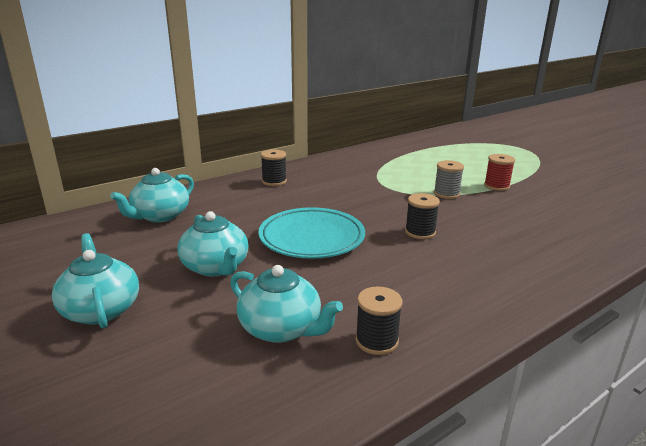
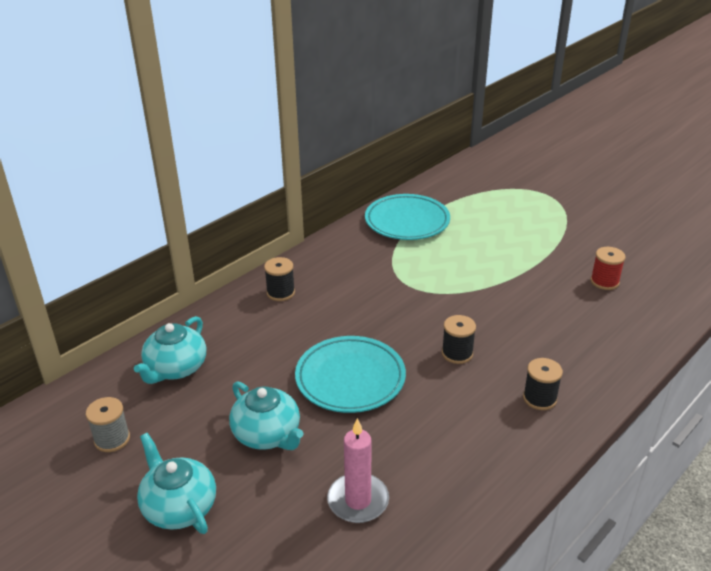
camera: 10 degrees left, 10 degrees up
turquoise teapot [230,265,343,343] -> pink candle [327,418,389,523]
black spool [355,286,402,355] -> black spool moved to [523,358,563,410]
grey spool [434,160,464,199] -> grey spool moved to [86,397,130,452]
red spool [484,154,515,191] -> red spool moved to [591,247,626,290]
none -> turquoise plate [365,194,450,240]

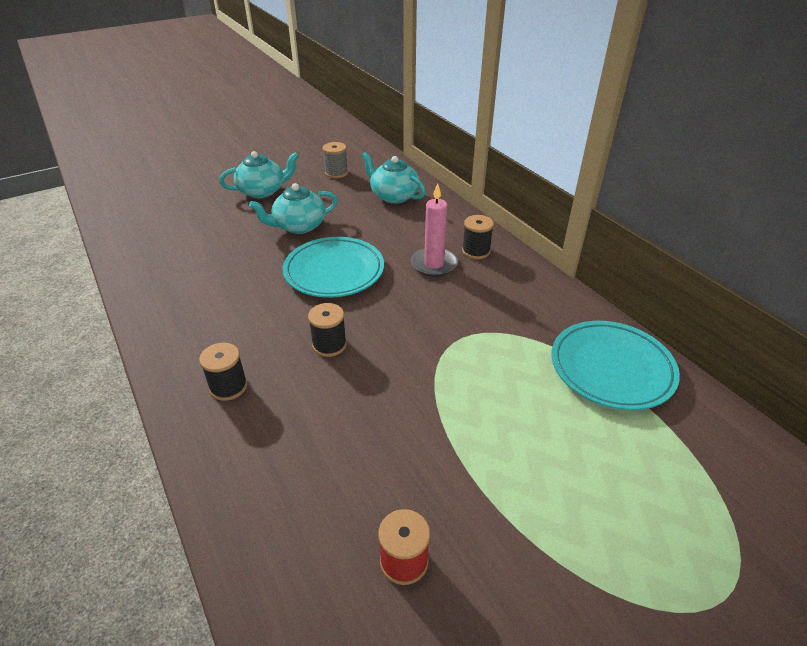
camera: 105 degrees right, 5 degrees up
pink candle [327,418,389,523] -> pink candle moved to [411,183,458,277]

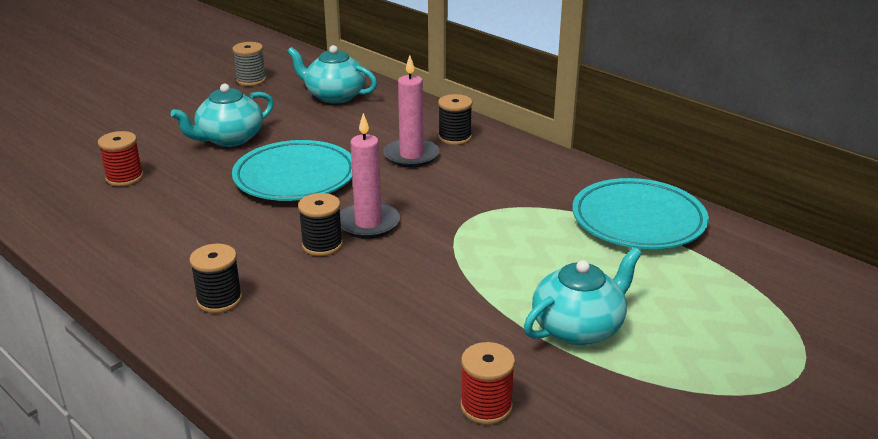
camera: 15 degrees left, 10 degrees down
turquoise teapot [220,151,299,198] -> turquoise teapot moved to [524,247,642,345]
none -> red spool [98,131,143,186]
none -> pink candle [340,113,400,239]

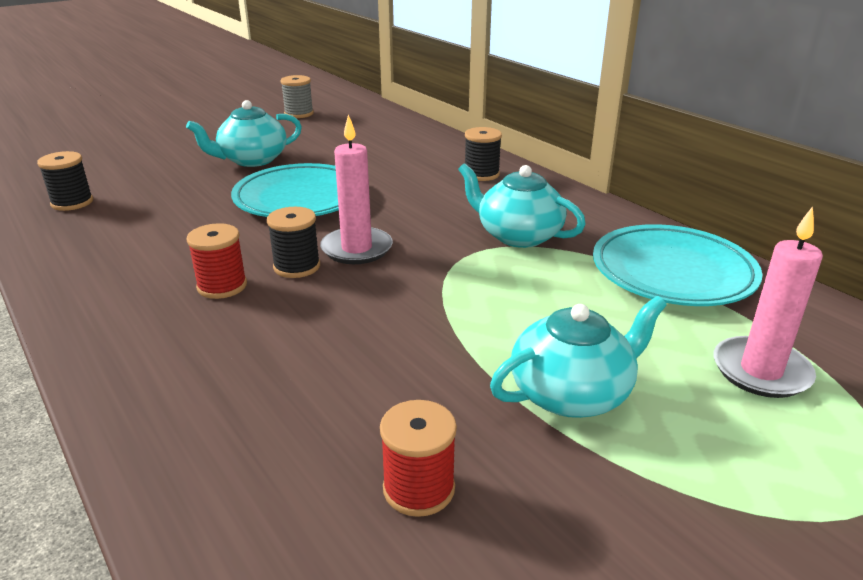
camera: 10 degrees right, 0 degrees up
red spool [98,131,143,186] -> red spool moved to [186,223,247,299]
black spool [189,244,242,313] -> black spool moved to [37,151,93,211]
turquoise teapot [287,45,377,104] -> turquoise teapot moved to [458,163,586,248]
pink candle [383,55,440,167] -> pink candle moved to [713,206,823,398]

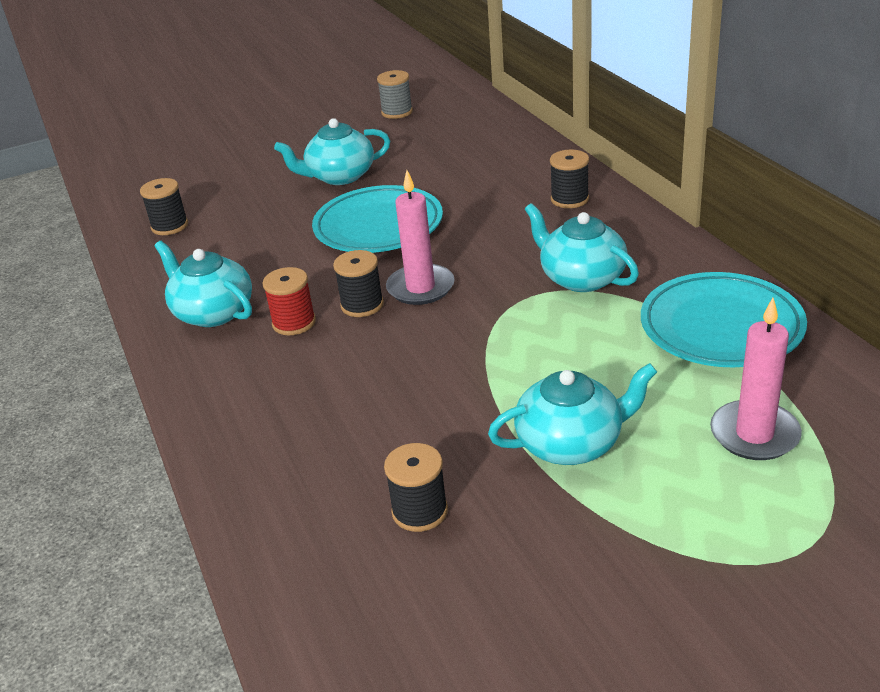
camera: 15 degrees right, 5 degrees up
red spool [380,400,457,517] -> black spool [384,443,448,532]
none -> turquoise teapot [155,241,252,327]

